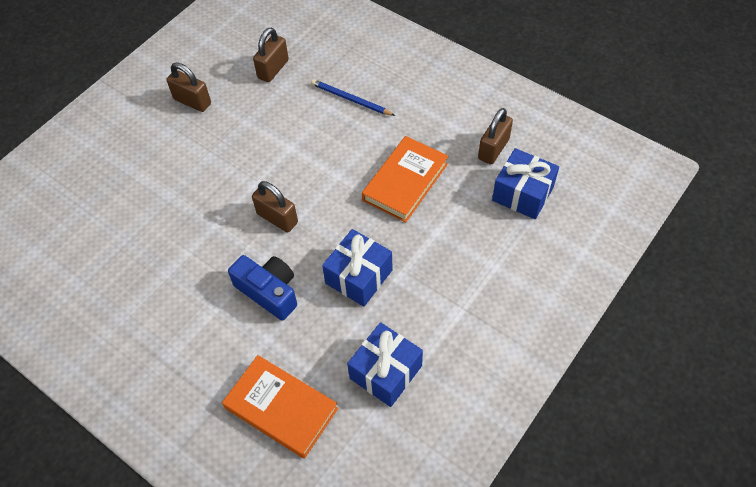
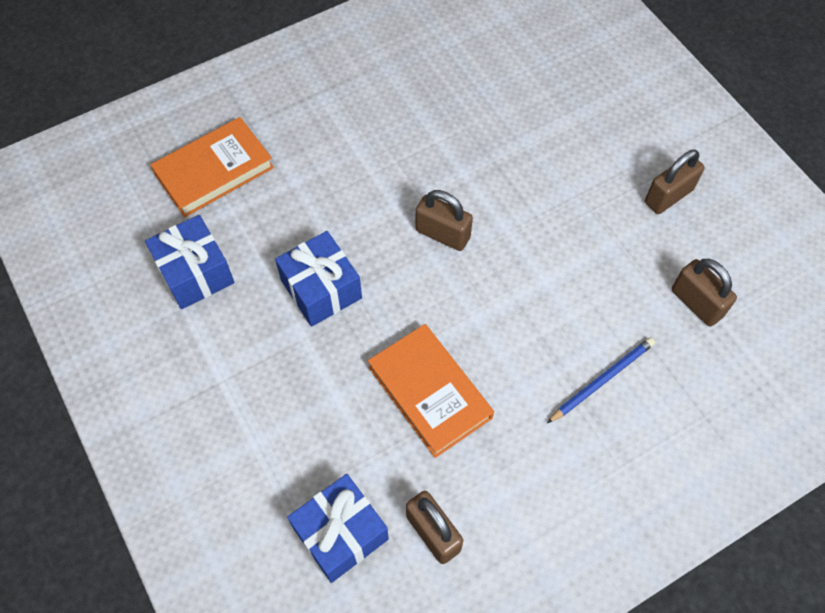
camera: 110 degrees right, 5 degrees up
blue camera [228,255,297,321] -> none
brown padlock [252,181,298,232] -> brown padlock turned 60 degrees clockwise [416,190,473,251]

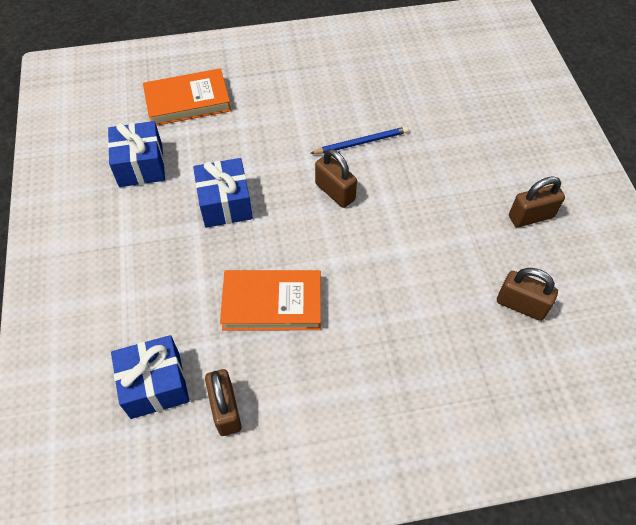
camera: 20 degrees right, 5 degrees down
orange book [368,324,494,458] -> orange book turned 75 degrees counterclockwise [220,270,321,330]
blue pencil [547,338,655,423] -> blue pencil moved to [310,127,408,154]
brown padlock [672,259,737,326] -> brown padlock turned 45 degrees counterclockwise [497,268,558,321]

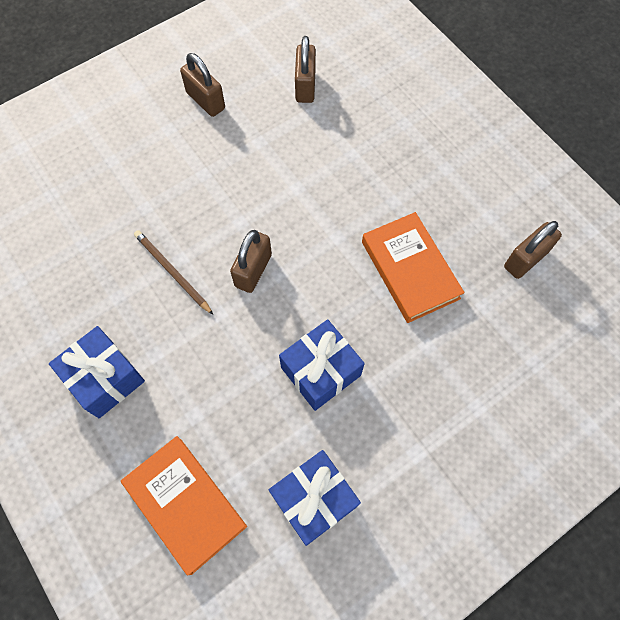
camera: 115 degrees left, 10 degrees up
blue gift [111,335,189,419] -> blue gift moved to [49,326,145,418]
blue pencil [310,127,408,154] -> brown pencil [134,230,213,315]

